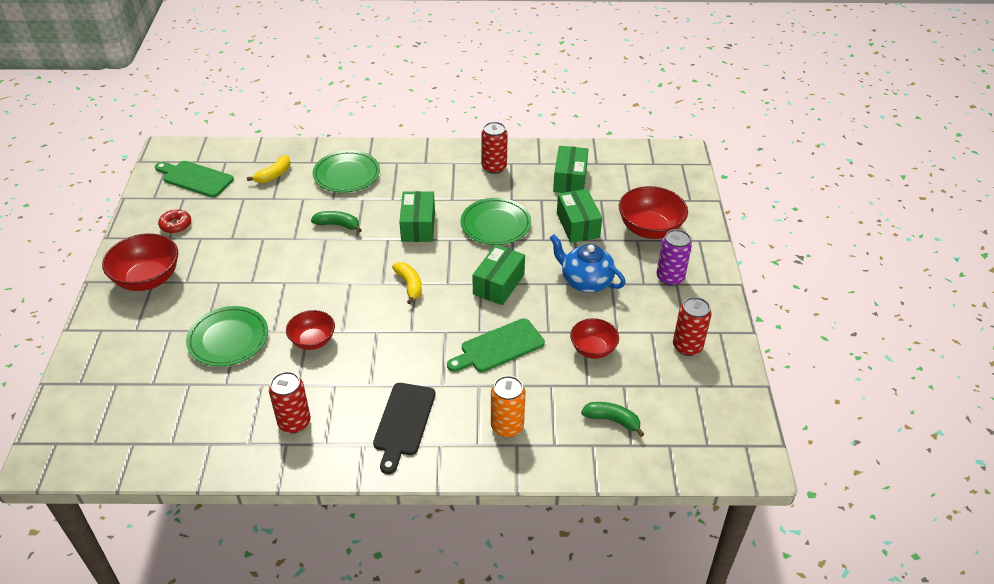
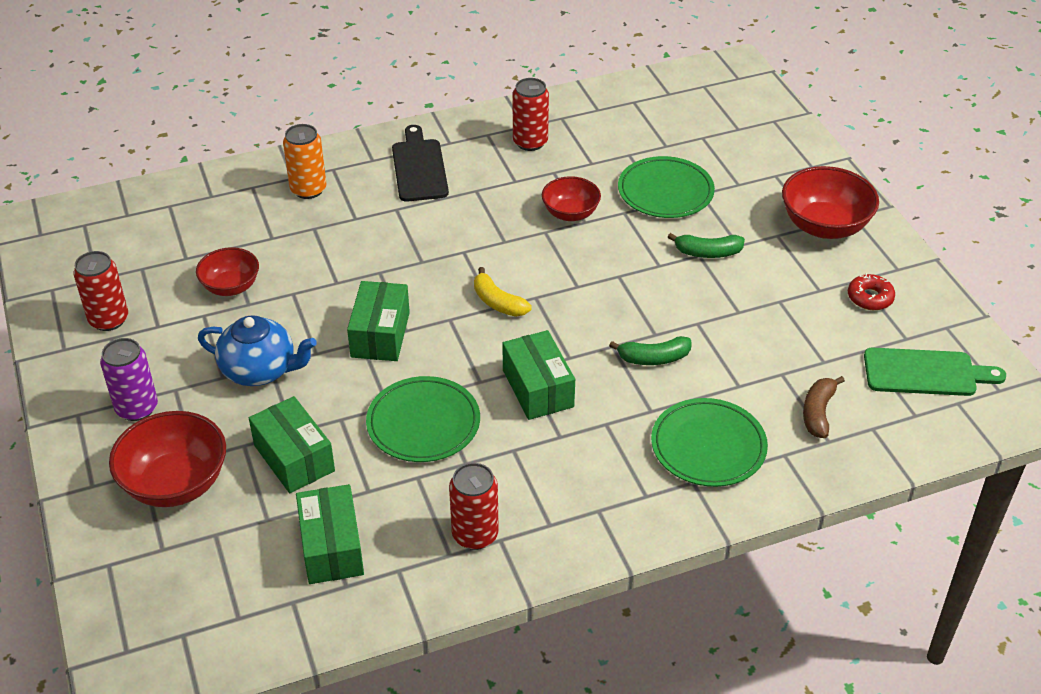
camera: 160 degrees right, 0 degrees up
yellow banana [247,155,291,183] -> brown banana [803,376,845,438]
green cutting board [447,318,545,372] -> none
green banana [581,402,644,437] -> green banana moved to [668,233,745,258]

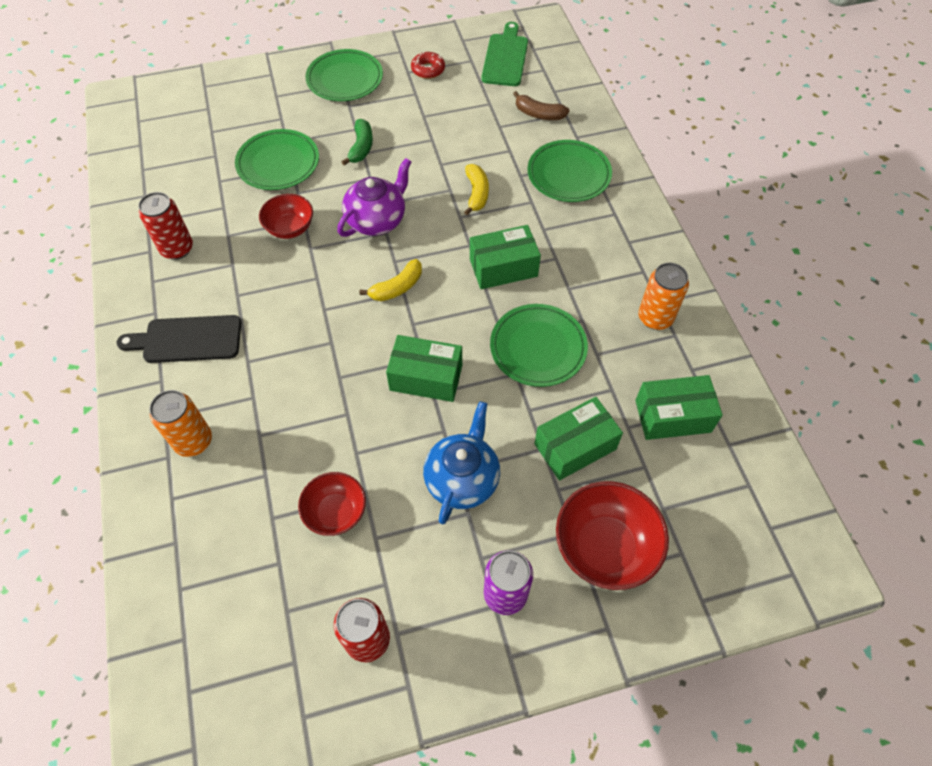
camera: 85 degrees left, 15 degrees up
red can [449,463,499,550] -> orange can [639,263,689,330]
green banana [609,336,692,365] -> yellow banana [464,164,489,215]
red bowl [782,166,879,239] -> green plate [305,49,383,101]
none -> purple teapot [337,158,411,237]

